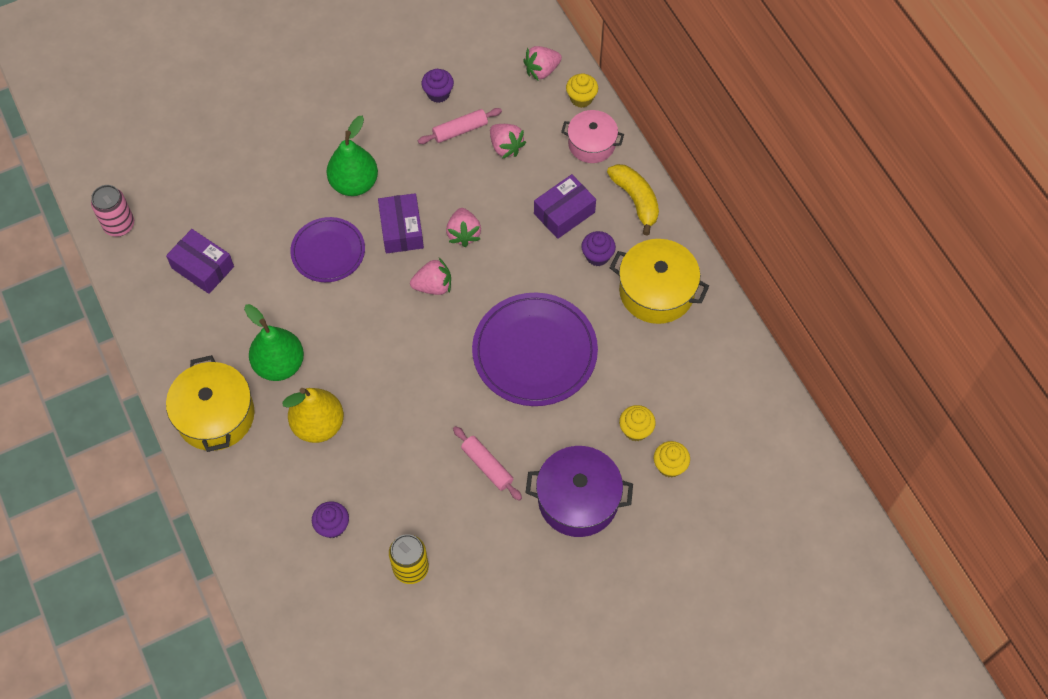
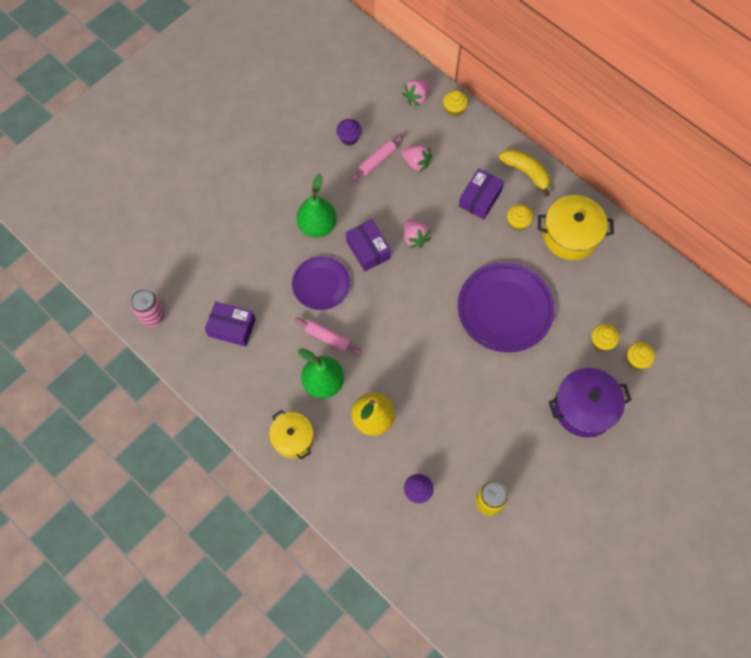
camera: 20 degrees left, 5 degrees up
yellow pot [166,355,255,452] -> yellow pot [269,410,314,460], size x0.66
pink strawberry [410,258,451,295] -> none
pink rolling pin [453,426,522,501] -> pink rolling pin moved to [295,318,362,355]
pink pot [561,110,624,163] -> none
purple cupcake [581,231,616,266] -> yellow cupcake [507,204,533,231]

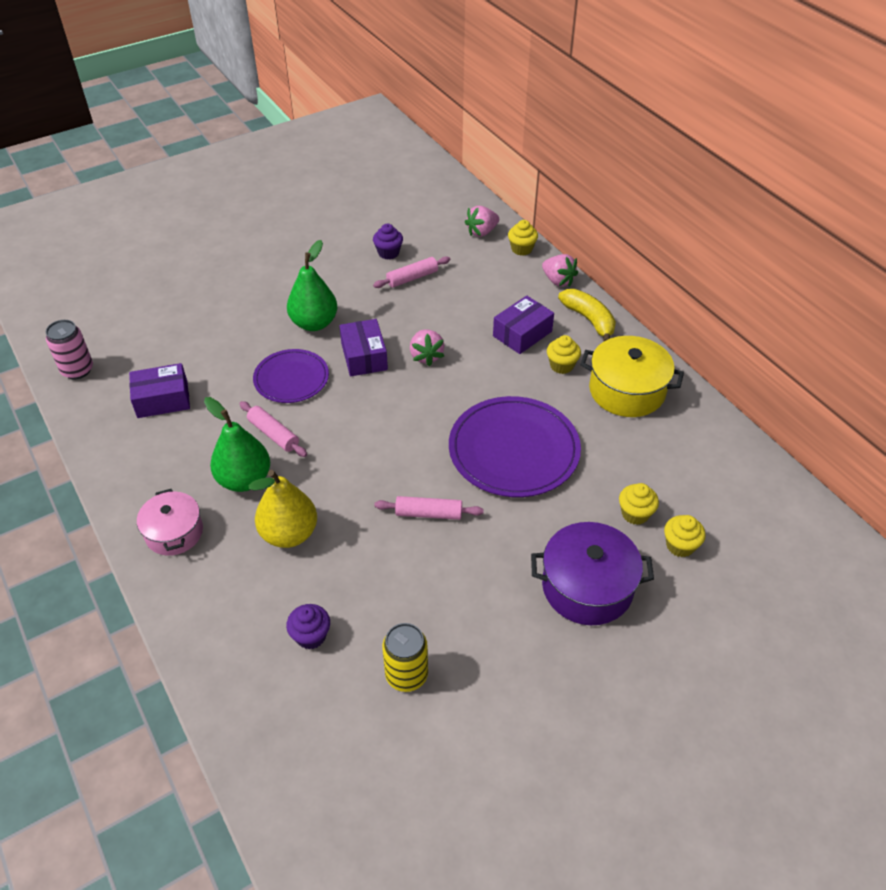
camera: 15 degrees right, 20 degrees down
purple box [205,302,256,347] -> purple box turned 45 degrees counterclockwise [129,363,190,418]
yellow pot [269,410,314,460] -> pink pot [137,489,203,556]
pink strawberry [401,145,432,172] -> pink strawberry moved to [542,254,578,287]
none -> pink rolling pin [374,496,484,520]

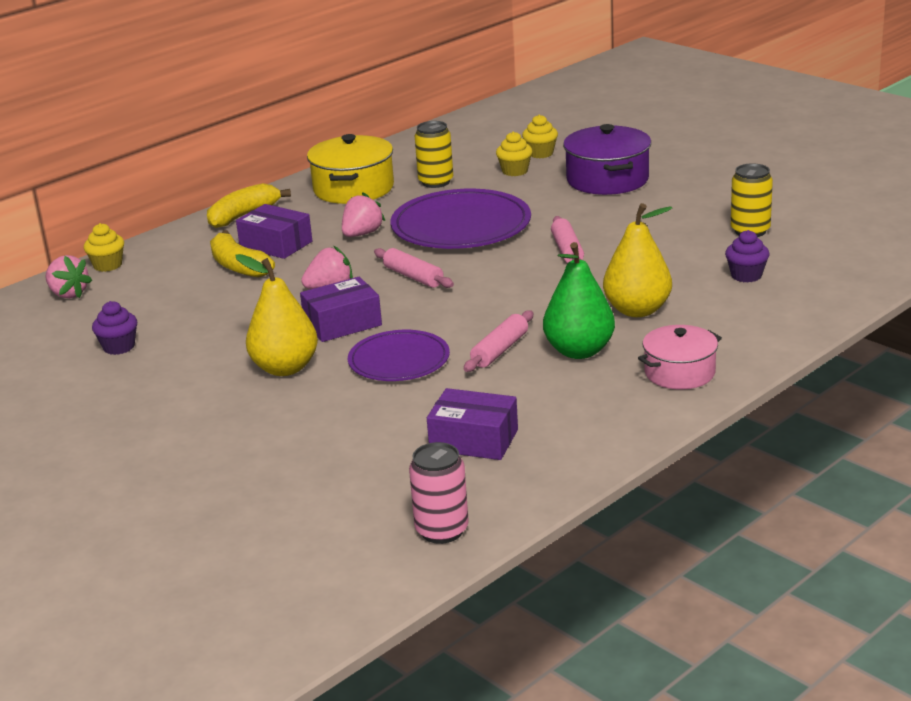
camera: 100 degrees left, 20 degrees down
purple box [129,363,190,418] -> purple box turned 45 degrees counterclockwise [427,388,518,460]
green pear [287,240,337,331] -> yellow pear [235,254,318,376]
pink rolling pin [373,256,450,288] -> pink rolling pin moved to [374,248,454,288]
pink strawberry [542,254,578,287] -> pink strawberry moved to [342,192,385,237]
yellow cupcake [547,335,581,374] -> none
none -> yellow banana [210,230,275,278]
none -> yellow can [415,121,453,188]

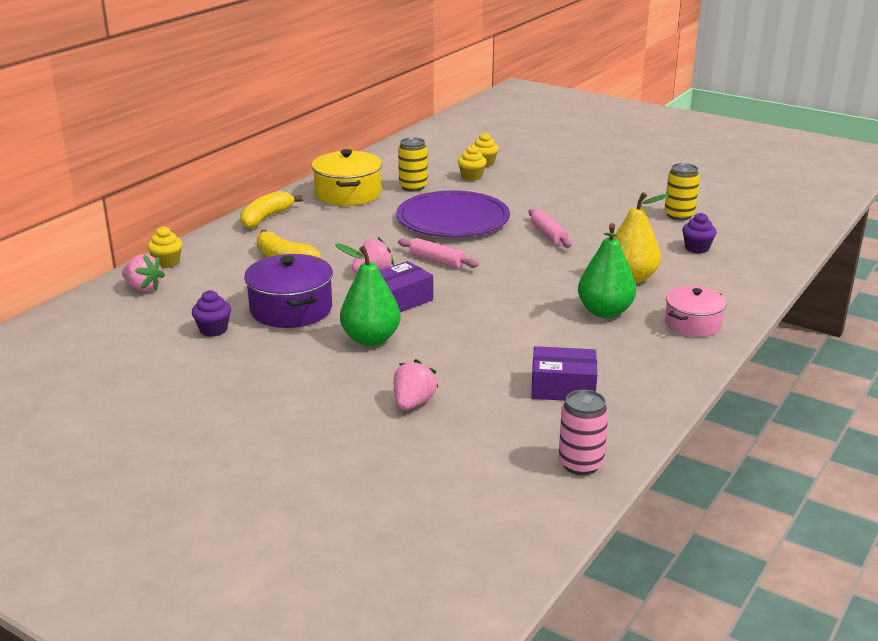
camera: 15 degrees left, 0 degrees up
yellow pear [235,254,318,376] -> green pear [335,243,401,346]
purple box [236,204,312,259] -> none
pink strawberry [342,192,385,237] -> pink strawberry moved to [394,359,439,410]
purple plate [348,330,450,381] -> none
pink rolling pin [464,310,533,372] -> none
purple pot [563,124,651,195] -> purple pot moved to [244,254,333,328]

